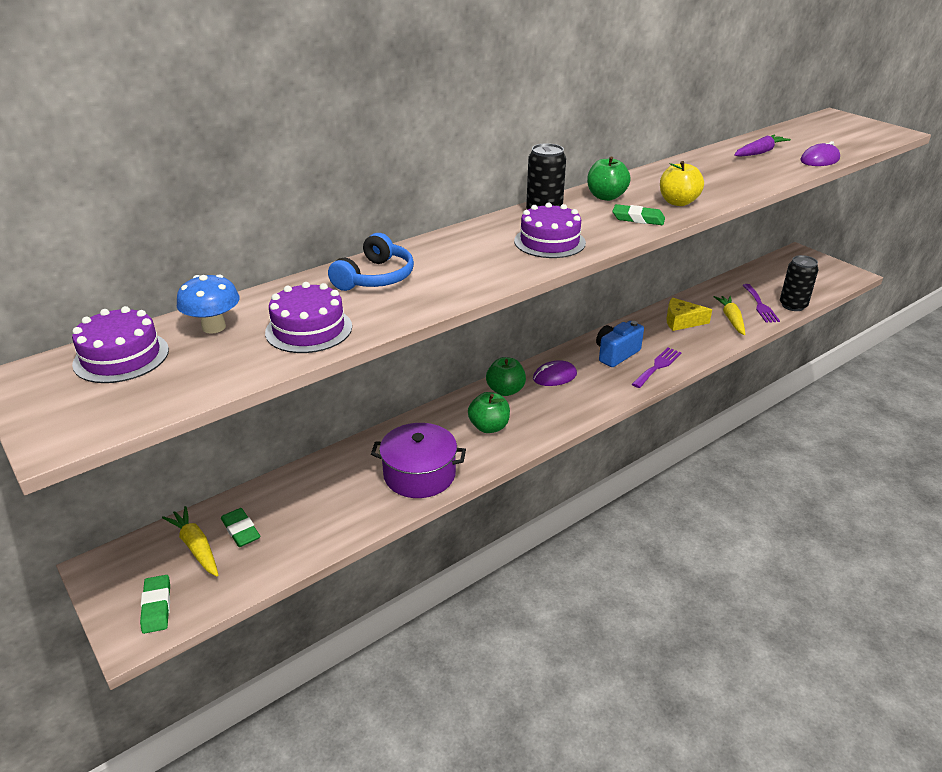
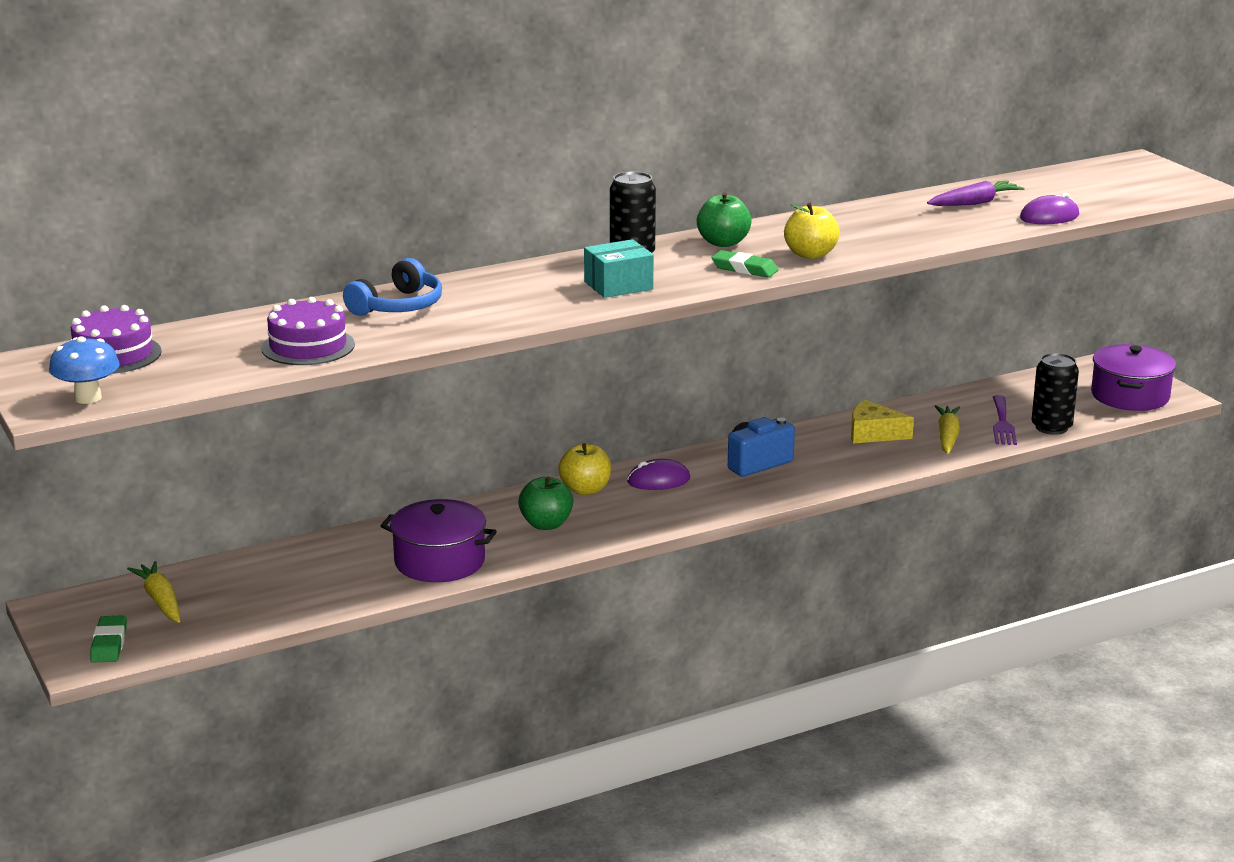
camera: 10 degrees right, 10 degrees down
blue mushroom [177,275,240,334] -> blue mushroom moved to [49,336,120,404]
green eraser [221,508,260,547] -> none
green apple [486,357,526,396] -> yellow apple [558,443,611,495]
purple cake [514,203,586,258] -> turquoise box [584,239,654,298]
purple fork [632,348,682,388] -> none
none -> purple pot [1091,344,1176,411]

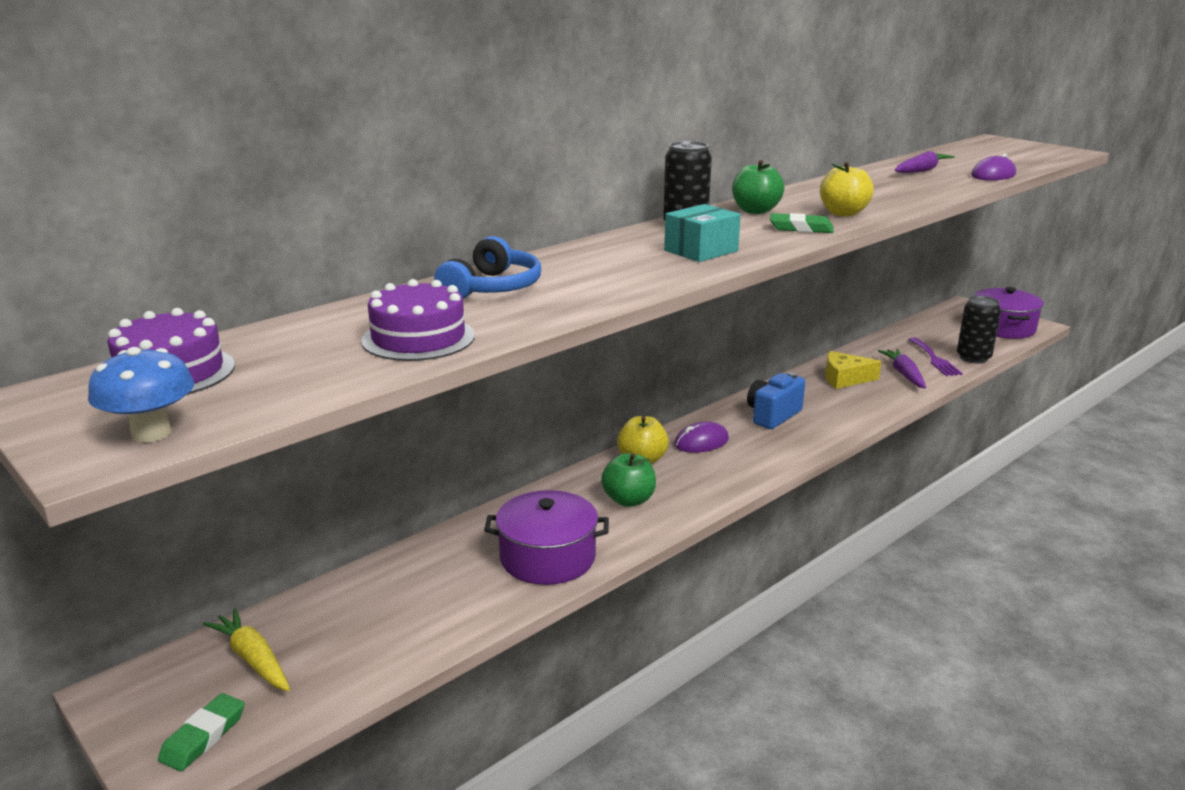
camera: 15 degrees left, 0 degrees up
green eraser [90,615,127,662] -> green eraser turned 45 degrees clockwise [158,693,245,771]
yellow carrot [935,405,960,454] -> purple carrot [878,349,926,388]

